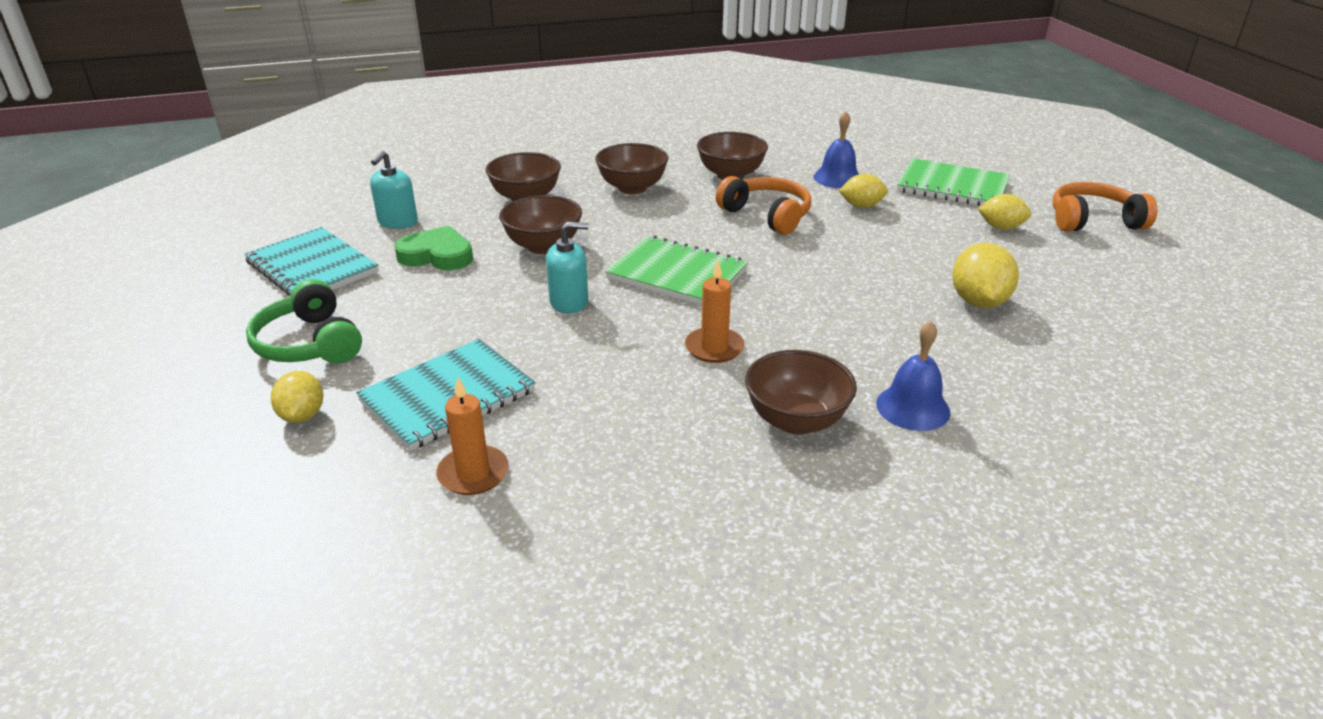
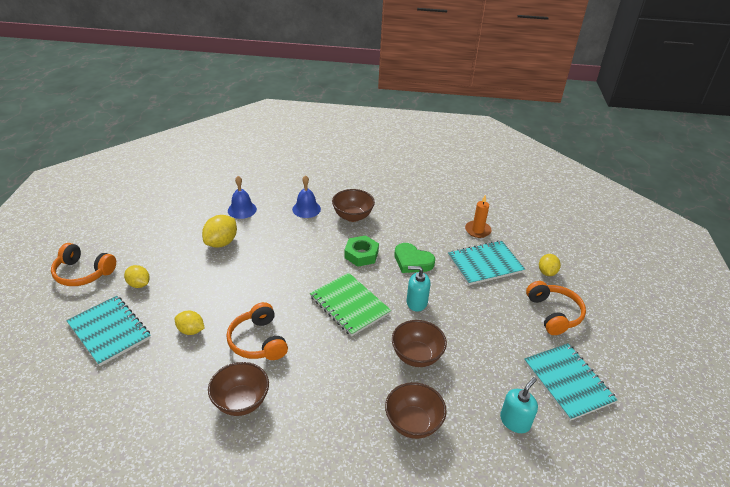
camera: 160 degrees left, 5 degrees up
green headphones [246,279,362,363] -> orange headphones [526,281,586,335]
green heart [394,226,473,270] -> green heart moved to [394,243,435,273]
brown bowl [595,143,668,194] -> none
orange candle [685,261,744,363] -> green nut [344,235,379,267]
blue bell [813,111,859,188] -> blue bell moved to [228,176,257,219]
green notebook [897,158,1010,206] -> turquoise notebook [66,296,151,366]

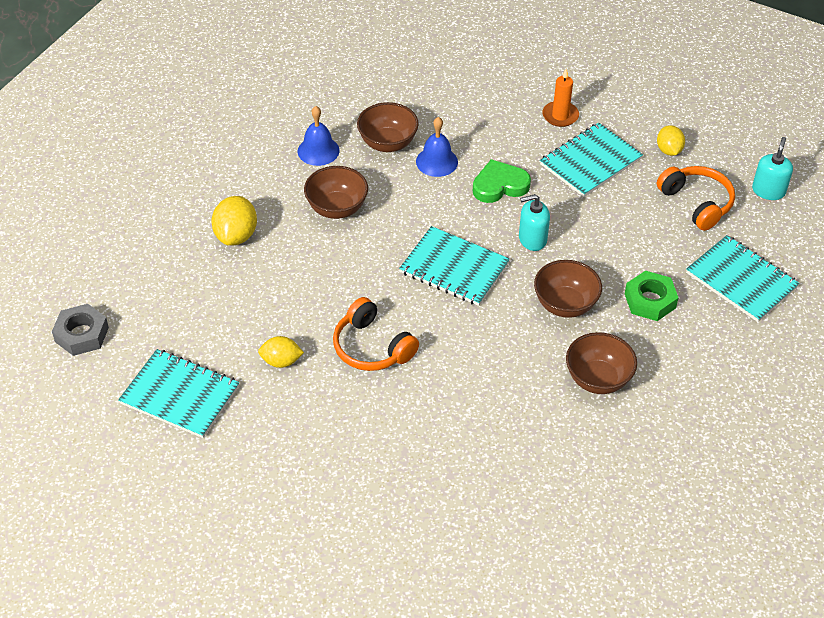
camera: 20 degrees left, 10 degrees up
orange headphones [51,243,116,286] -> grey nut [52,304,109,356]
yellow lemon [124,265,150,288] -> none
brown bowl [208,362,269,416] -> brown bowl moved to [304,166,368,219]
blue bell [228,176,257,219] -> blue bell moved to [416,117,458,177]
green notebook [310,273,391,336] -> turquoise notebook [399,226,510,306]
green nut [344,235,379,267] -> green nut moved to [625,271,678,321]
green heart [394,243,435,273] -> green heart turned 150 degrees clockwise [473,159,531,203]
turquoise soap dispenser [500,377,538,433] -> turquoise soap dispenser moved to [752,137,793,200]

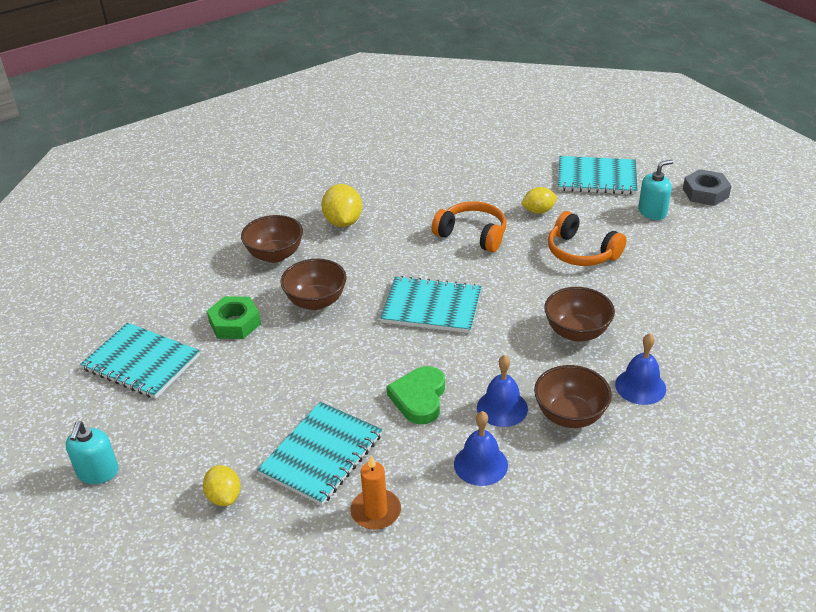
camera: 165 degrees right, 10 degrees down
yellow lemon [211,196,257,246] -> yellow lemon moved to [321,184,362,227]
green heart [473,159,531,203] -> green heart turned 135 degrees clockwise [386,366,445,424]
turquoise soap dispenser [519,194,550,251] -> turquoise soap dispenser moved to [638,160,674,220]
orange headphones [657,166,735,231] -> orange headphones moved to [548,211,627,266]
none -> blue bell [454,411,508,486]

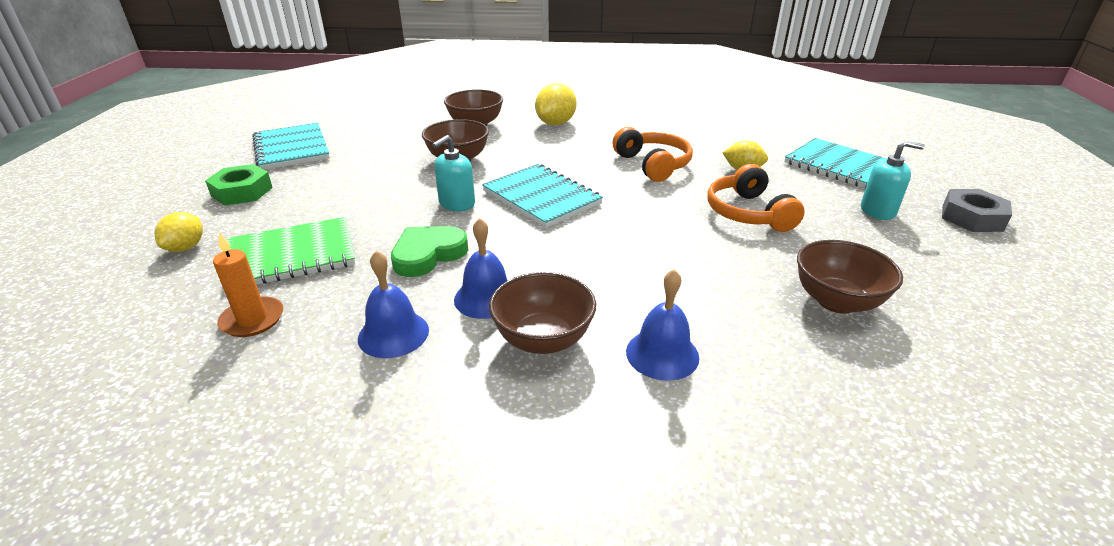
camera: 35 degrees right, 5 degrees down
turquoise soap dispenser [65,421,119,484] -> turquoise soap dispenser moved to [432,135,475,211]
green nut [207,296,261,339] -> green nut moved to [205,164,273,206]
turquoise notebook [257,402,382,505] -> green notebook [227,217,355,285]
brown bowl [544,287,615,342] -> brown bowl moved to [797,240,903,314]

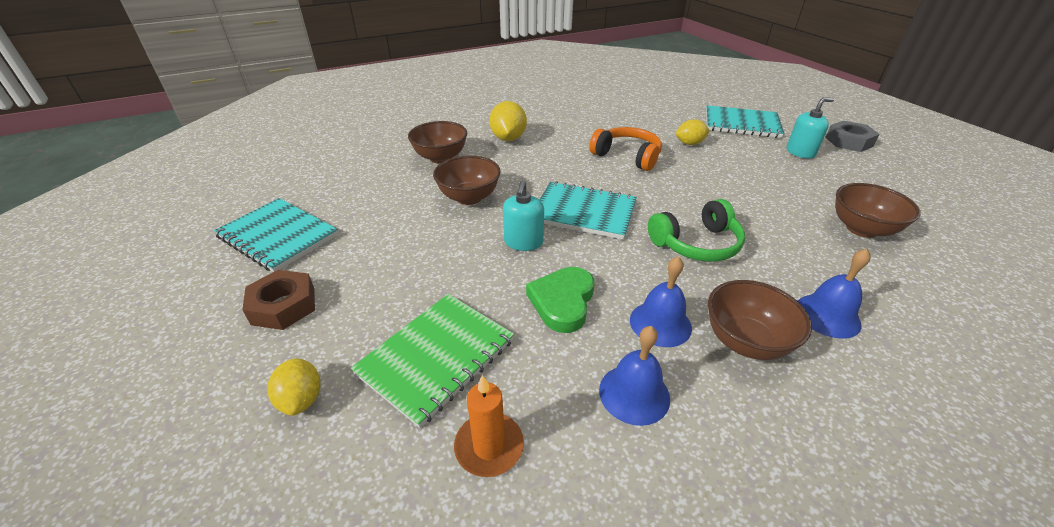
camera: 30 degrees left, 5 degrees up
green nut [205,164,273,206] -> brown nut [242,270,315,330]
orange headphones [707,164,805,232] -> none
none -> green headphones [648,199,745,262]

